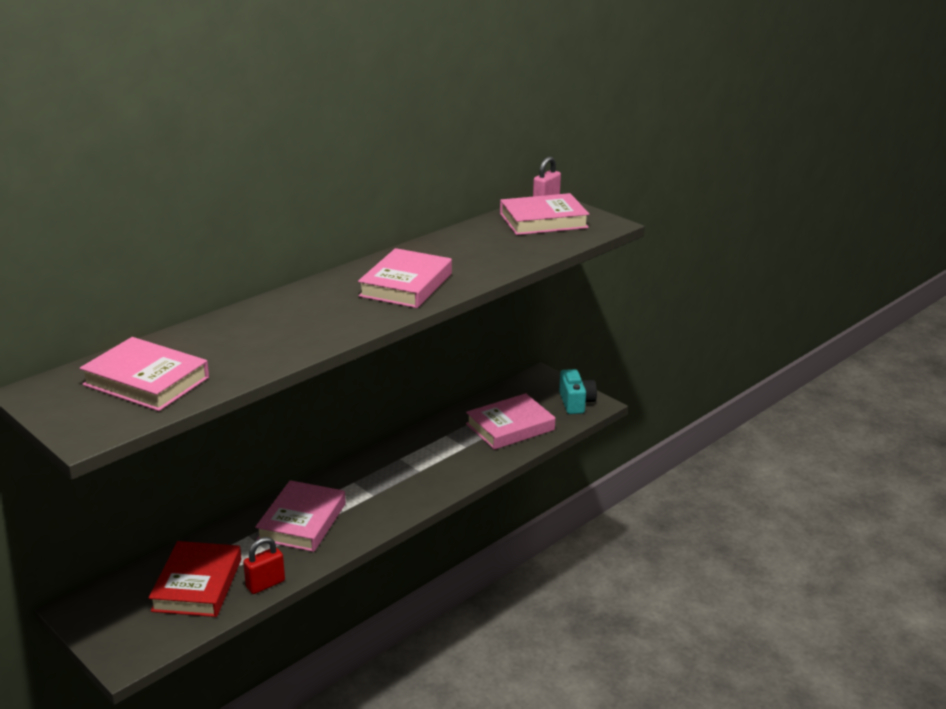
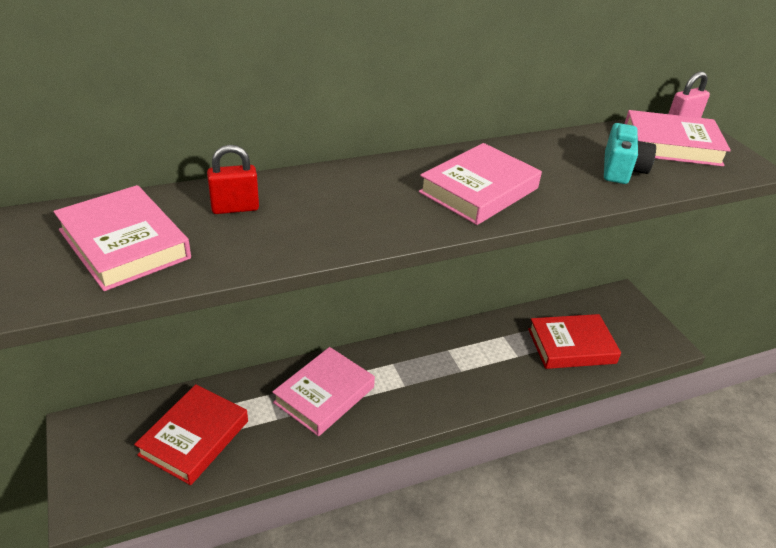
camera: 20 degrees right, 10 degrees up
red padlock [243,537,285,594] -> red padlock moved to [207,145,259,214]
pink book [466,393,555,450] -> red book [528,314,621,369]
turquoise camera [559,369,597,414] -> turquoise camera moved to [604,123,656,184]

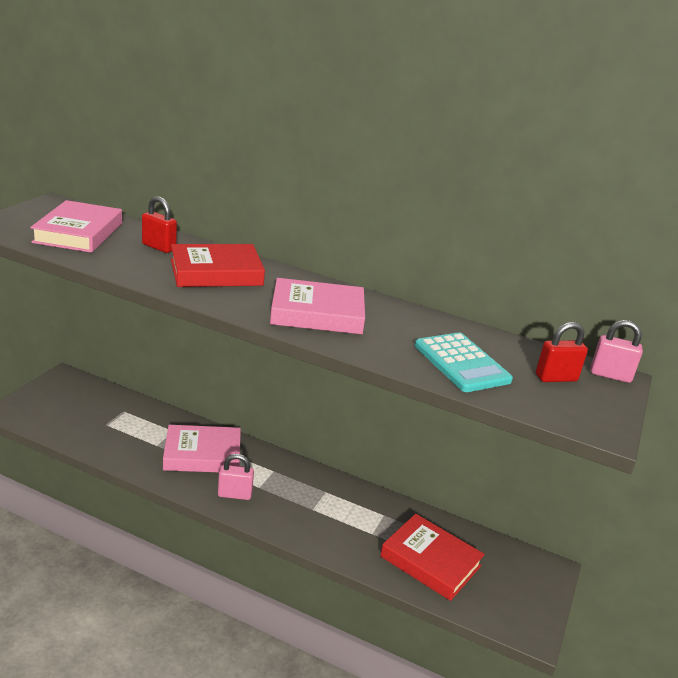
camera: 45 degrees right, 10 degrees down
red book [134,384,248,485] -> red book moved to [171,244,265,287]
turquoise camera [604,123,656,184] -> turquoise calculator [415,332,513,392]
pink book [624,110,731,166] -> red padlock [536,322,588,382]
none -> pink padlock [218,454,254,500]

